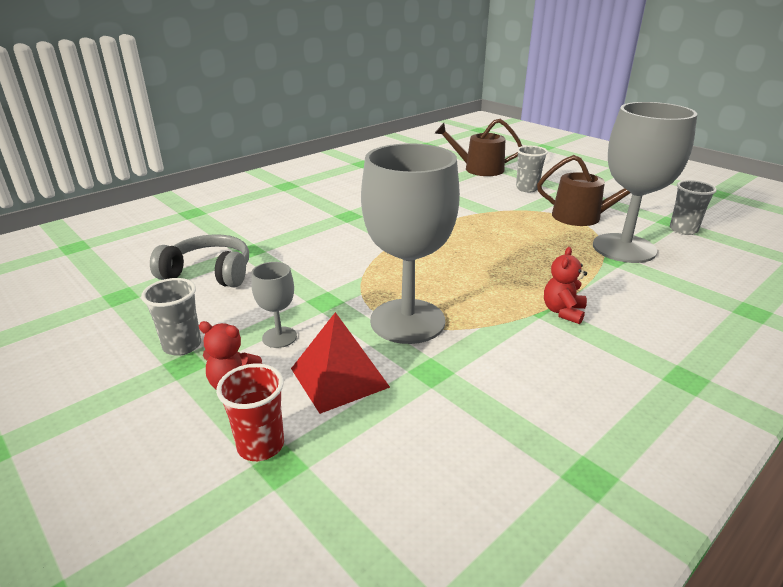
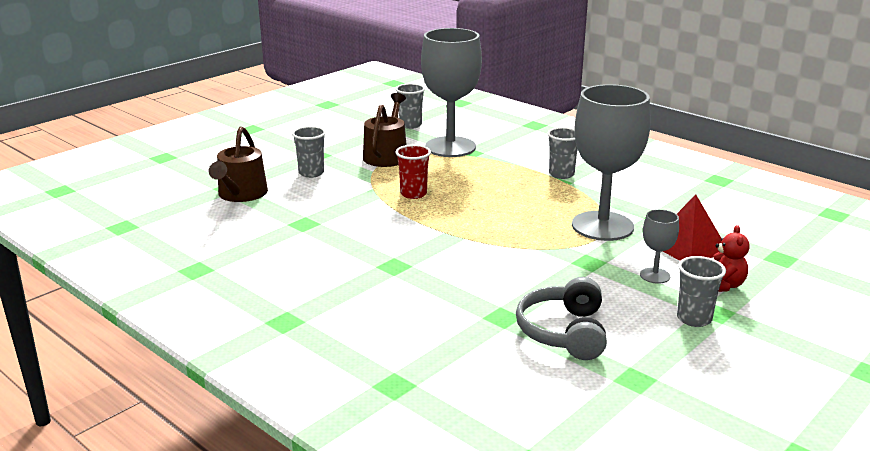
camera: 95 degrees left, 5 degrees down
red cup [216,364,284,461] -> red cup moved to [395,145,431,199]
red teddy bear [544,247,587,324] -> grey cup [547,127,578,179]

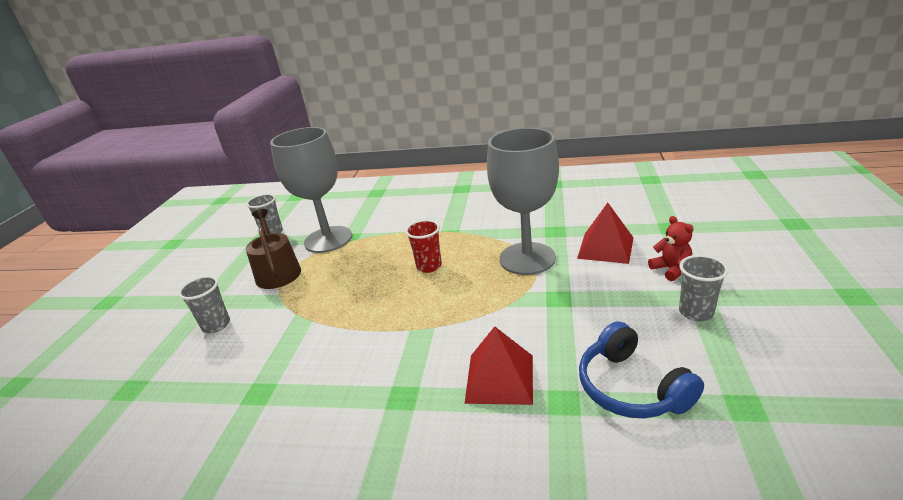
camera: 30 degrees left, 5 degrees up
brown watering can [209,126,268,202] -> none
red cup [395,145,431,199] -> red cup moved to [405,220,442,273]
grey headphones [516,277,607,360] -> blue headphones [579,321,704,418]
grey cup [547,127,578,179] -> none
grey goblet [640,209,679,284] -> none
none -> red pyramid [465,326,533,405]

